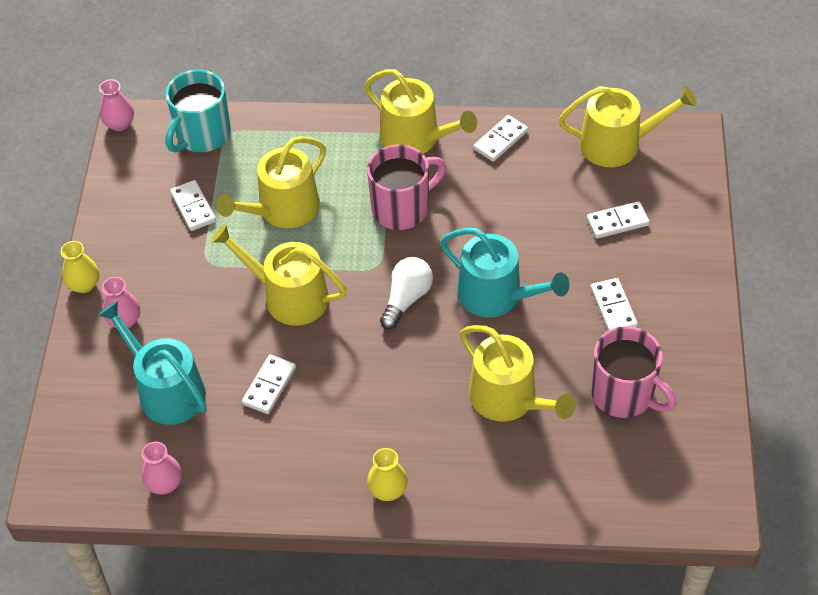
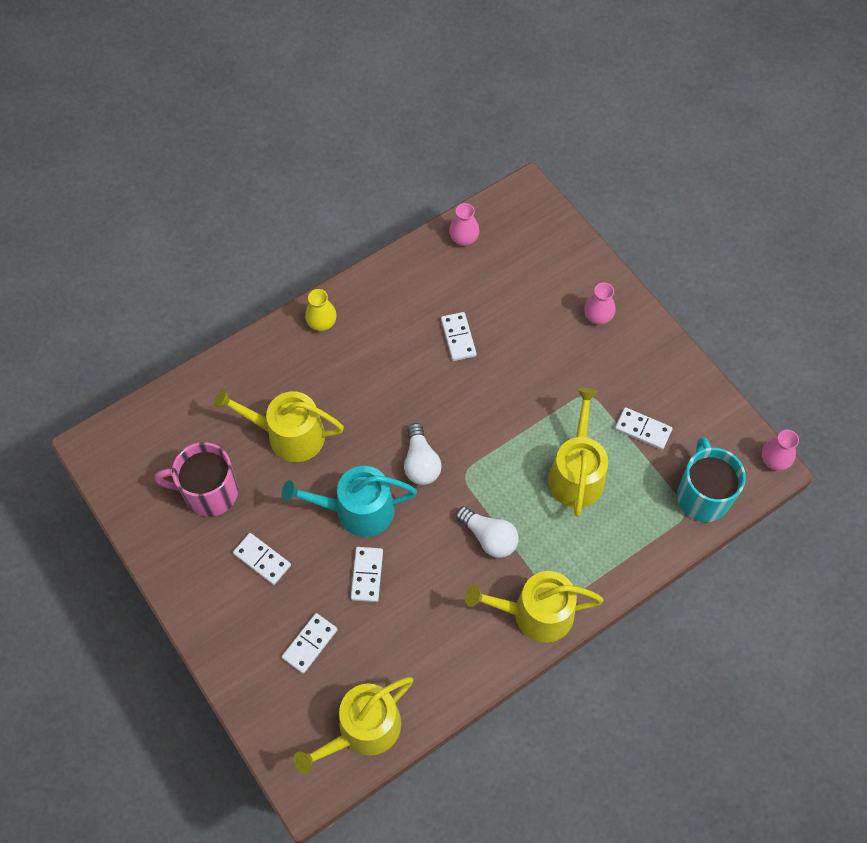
camera: 140 degrees right, 10 degrees up
yellow vase [61,241,99,293] -> none
turquoise watering can [98,301,207,425] -> none
yellow watering can [211,224,347,326] -> none
pink mug [367,145,446,230] -> white light bulb [456,506,519,558]
white domino [473,115,528,162] -> white domino moved to [351,547,383,602]

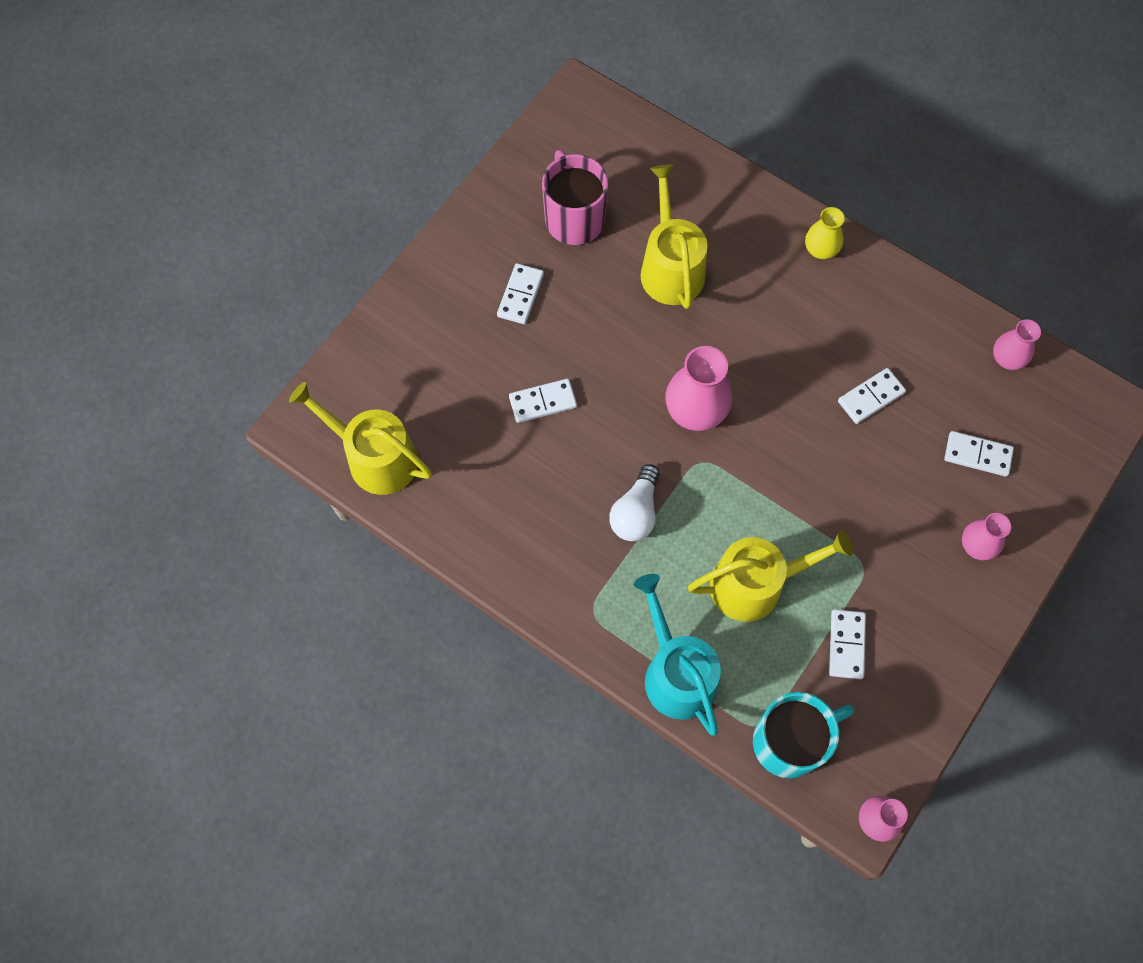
camera: 70 degrees right, 5 degrees up
turquoise watering can [282,466,417,537] -> turquoise watering can moved to [634,574,721,736]
white domino [282,613,338,674] -> white domino moved to [944,431,1014,477]
white light bulb [404,423,442,485] -> pink vase [665,346,732,431]
yellow watering can [465,571,603,643] -> none

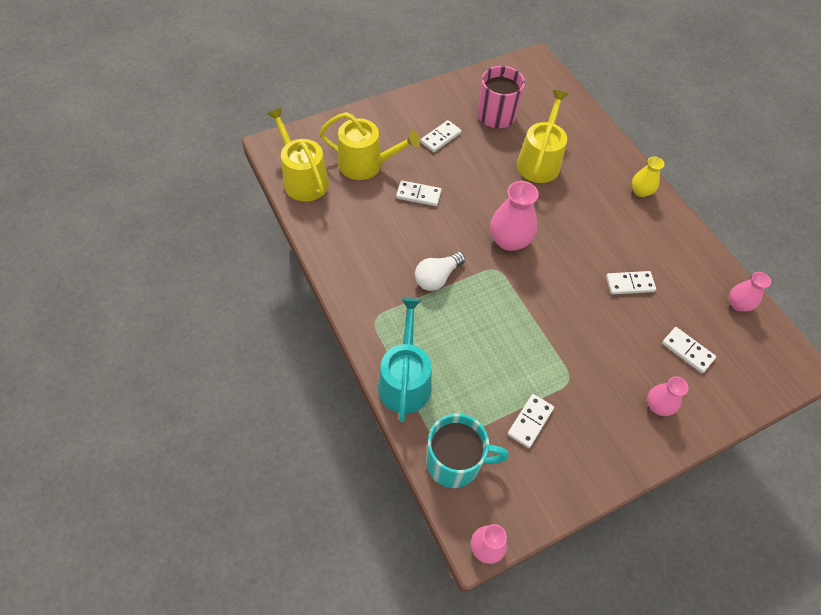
camera: 25 degrees right, 10 degrees down
yellow watering can [688,531,853,622] -> yellow watering can moved to [319,112,420,180]

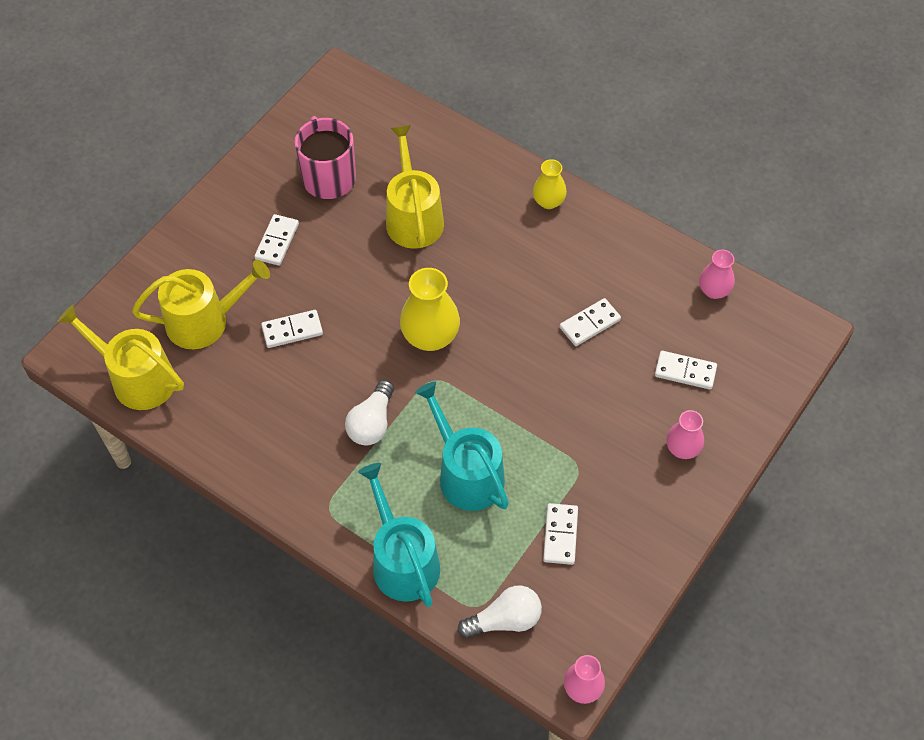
camera: 25 degrees left, 0 degrees up
turquoise mug [426,414,509,488] -> white light bulb [458,586,542,638]
pink vase [490,181,539,251] -> yellow vase [400,268,460,351]
none -> turquoise watering can [415,381,509,511]

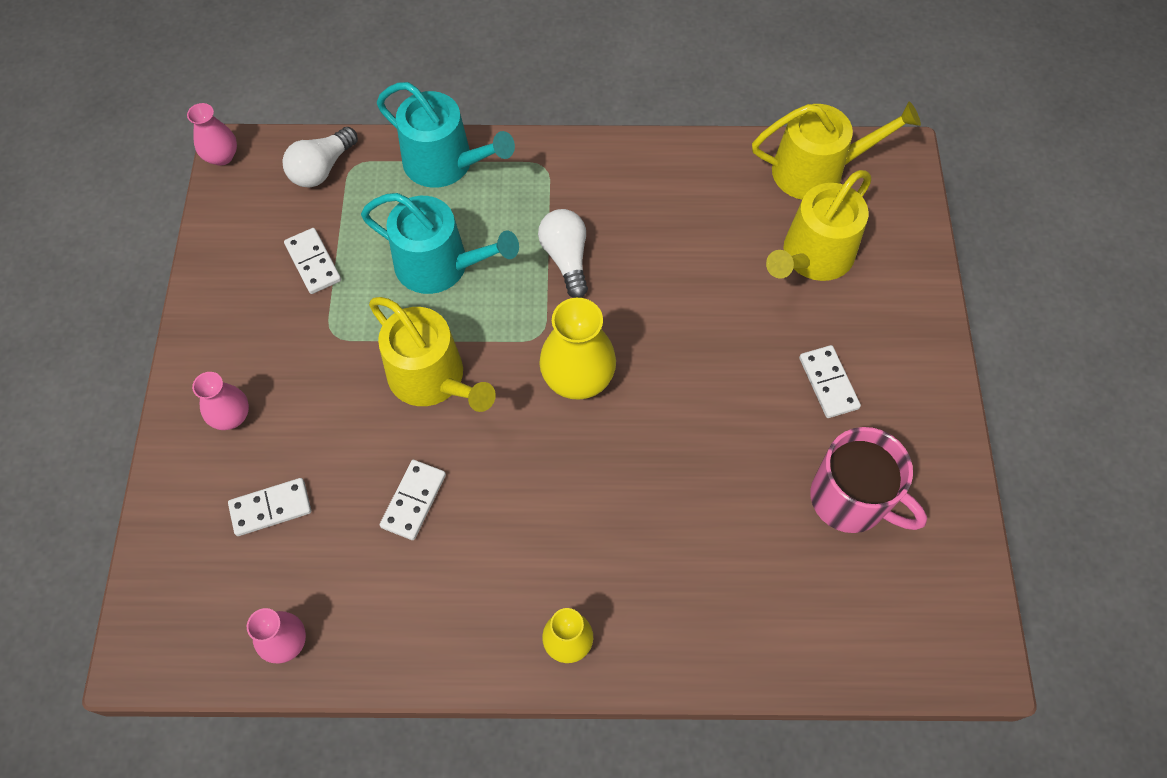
camera: 145 degrees right, 5 degrees up
white domino [261,310,323,348] -> none
yellow watering can [386,125,444,249] -> yellow watering can moved to [369,297,496,412]

